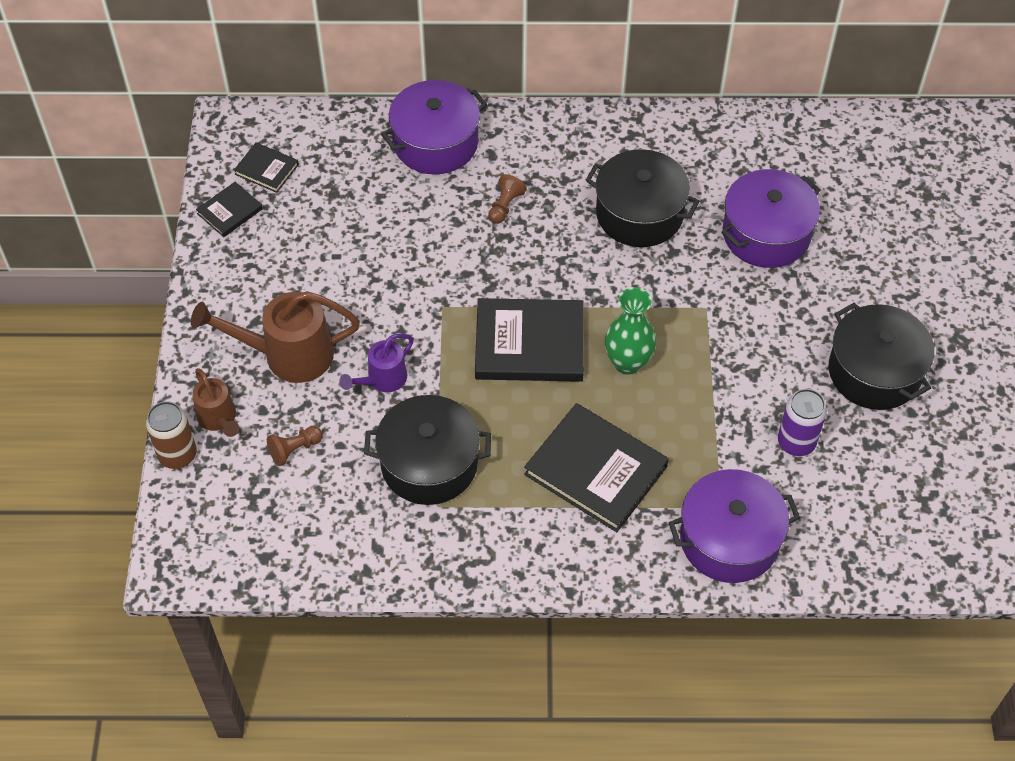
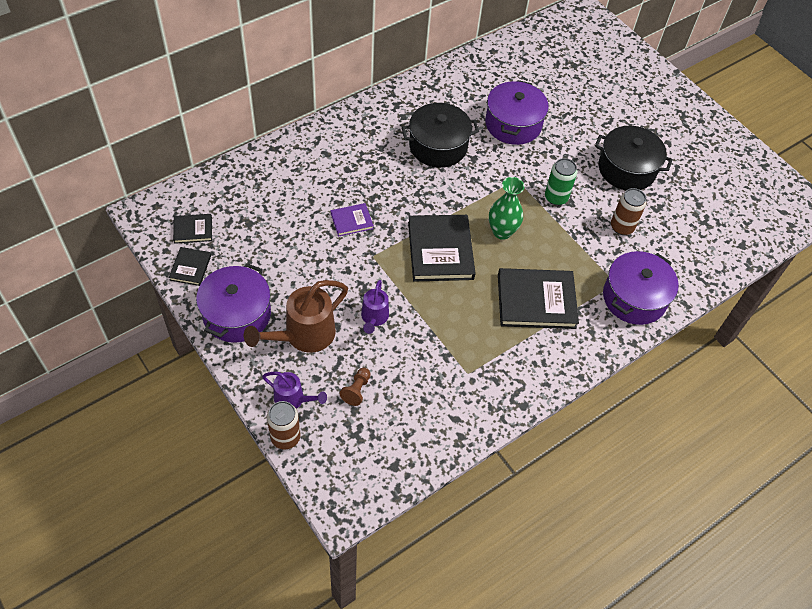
camera: 40 degrees left, 0 degrees up
brown watering can [192,368,239,437] -> purple watering can [262,372,327,409]
black pot [364,395,491,505] -> none
purple pot [381,80,487,174] -> purple pot moved to [196,263,271,343]
black book [475,298,584,382] -> black book turned 60 degrees counterclockwise [408,215,476,282]
brown pawn [488,174,527,224] -> none
purple can [778,389,827,456] -> brown can [611,188,646,235]
none -> purple book [331,203,374,237]
none -> green can [545,158,577,205]

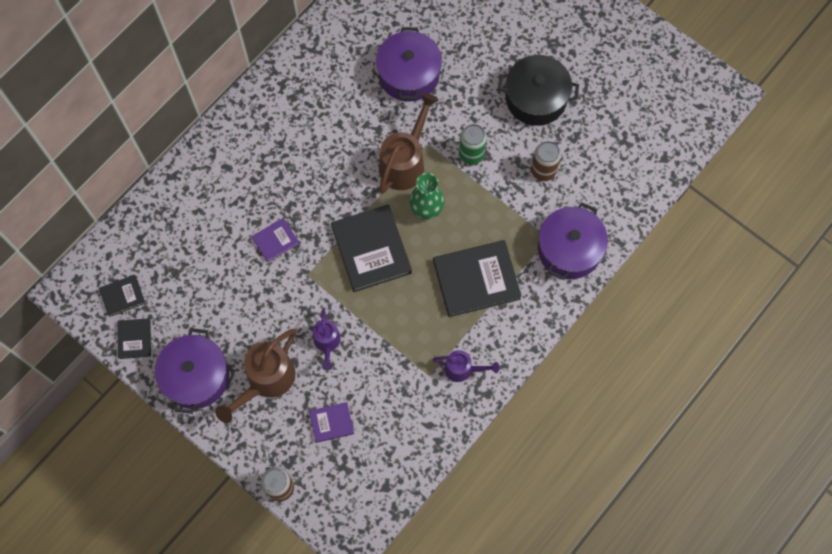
camera: 10 degrees left, 15 degrees up
purple watering can [262,372,327,409] -> purple watering can moved to [433,350,500,382]
brown pawn [340,368,371,406] -> purple book [309,402,354,443]
black pot [402,103,479,168] -> none
none -> brown watering can [379,93,439,194]

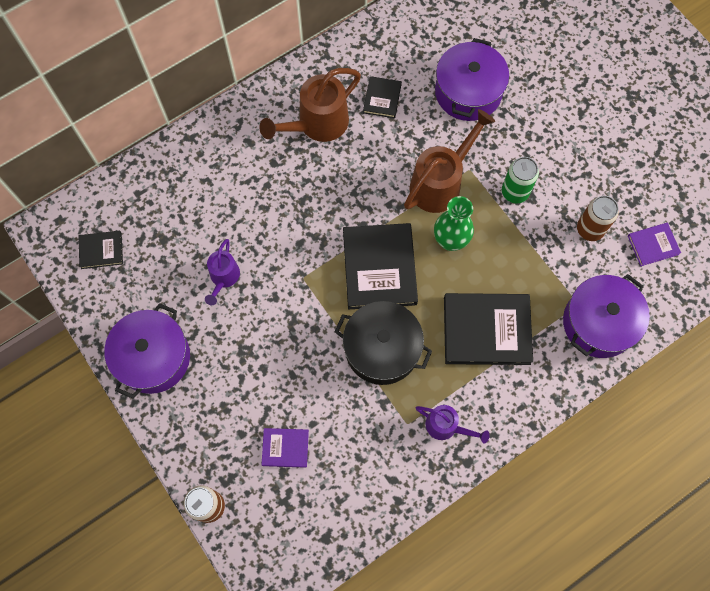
camera: 15 degrees right, 0 degrees up
black book [118,318,151,359] -> black book moved to [363,76,402,118]
brown watering can [215,329,296,423] -> brown watering can moved to [259,68,361,142]
purple book [252,218,299,263] -> purple book moved to [628,223,681,266]
purple watering can [313,308,341,371] -> purple watering can moved to [205,239,240,305]
black pot [498,55,579,126] -> black pot moved to [335,301,432,385]

